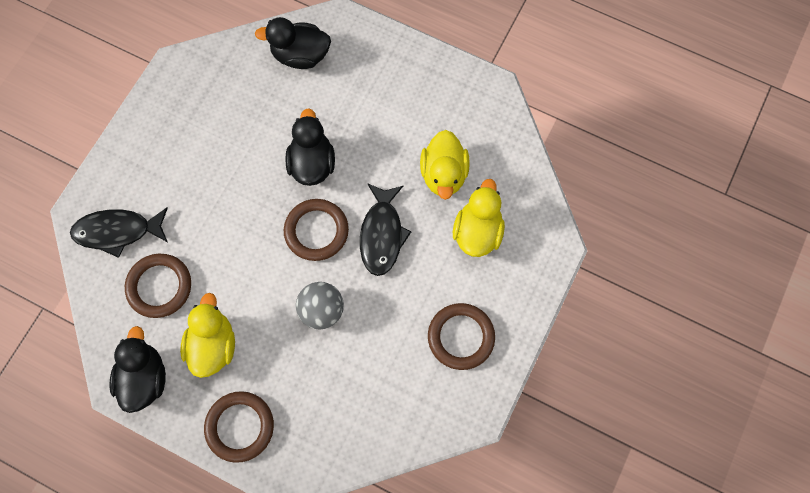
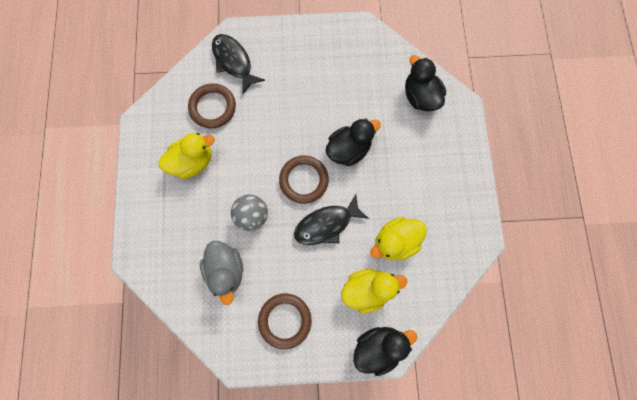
camera: 60 degrees right, 5 degrees up
black duck [109,326,166,413] -> black duck moved to [353,327,417,376]
brown ring [204,391,274,463] -> none
none -> grey duck [200,241,243,305]

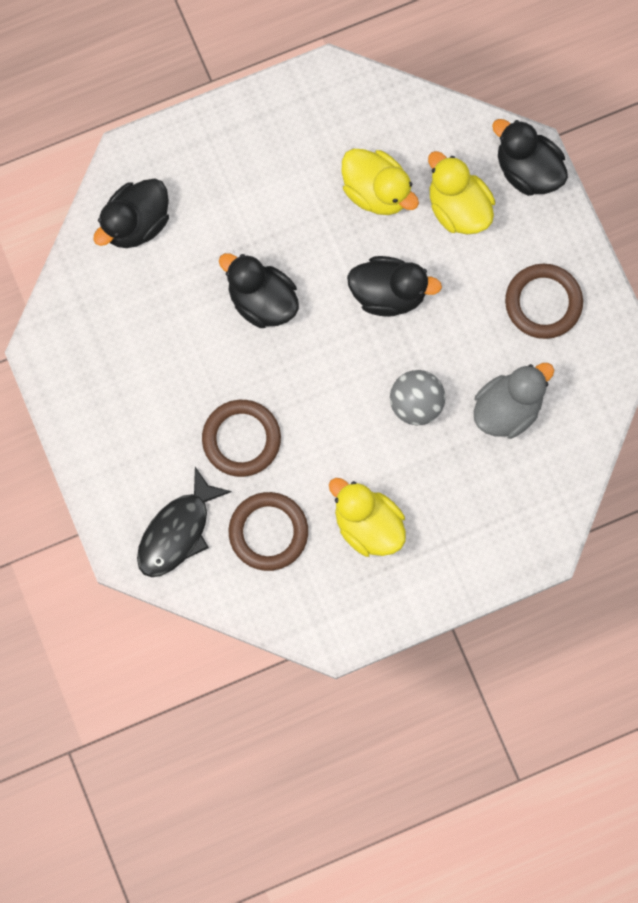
camera: 110 degrees left, 0 degrees up
brown ring [279,155,329,204] -> brown ring moved to [202,400,281,477]
black fish [294,194,369,245] -> black duck [347,256,442,317]

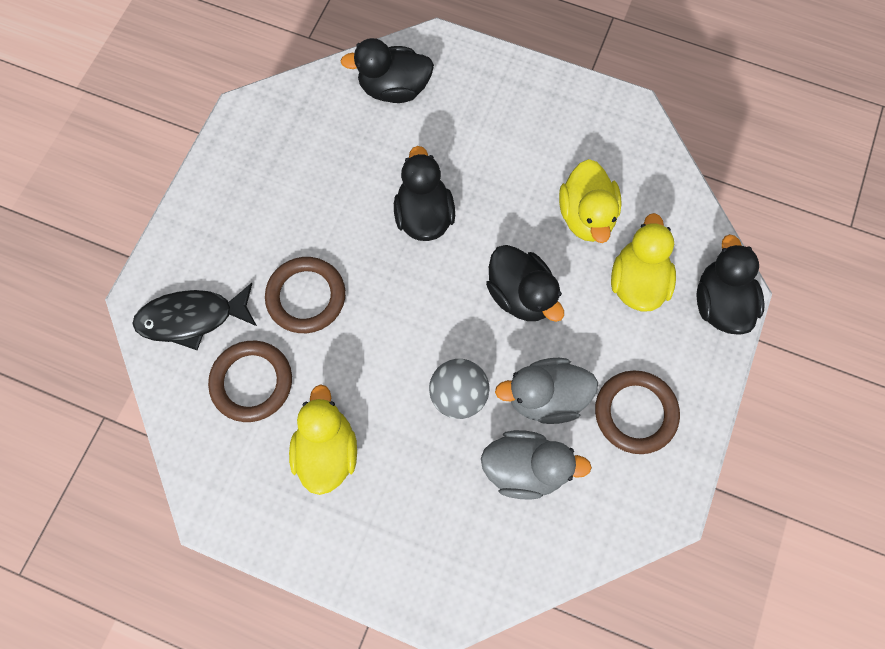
camera: 45 degrees right, 5 degrees down
none -> grey duck [495,358,598,424]

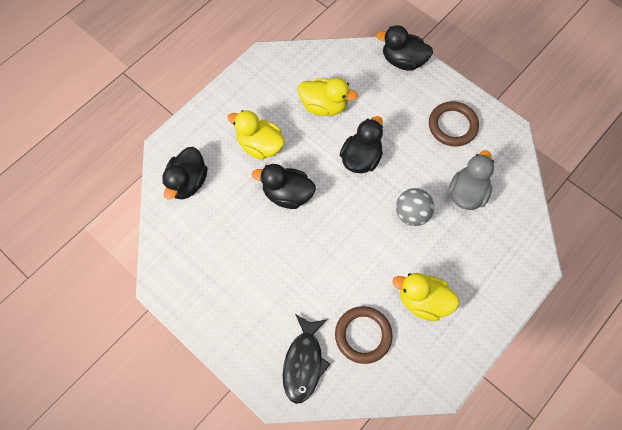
camera: 70 degrees left, 5 degrees down
brown ring [265,257,346,333] -> none
black duck [486,245,564,322] -> black duck turned 45 degrees counterclockwise [340,116,383,173]
grey duck [495,358,598,424] -> none
yellow duck [611,213,676,312] -> yellow duck moved to [228,110,285,160]

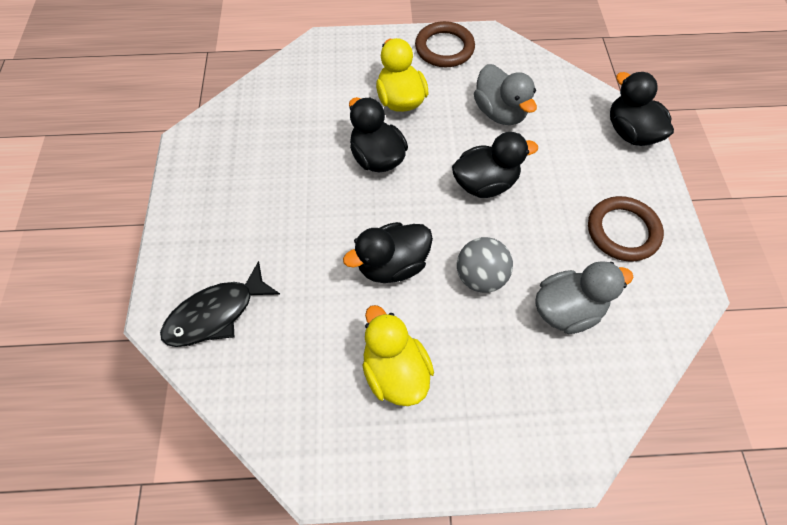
camera: 45 degrees right, 5 degrees down
black duck [162,147,208,199] -> black duck moved to [343,222,433,283]
yellow duck [298,78,358,116] -> grey duck [474,64,537,125]
brown ring [335,306,393,364] -> brown ring moved to [415,21,475,67]

